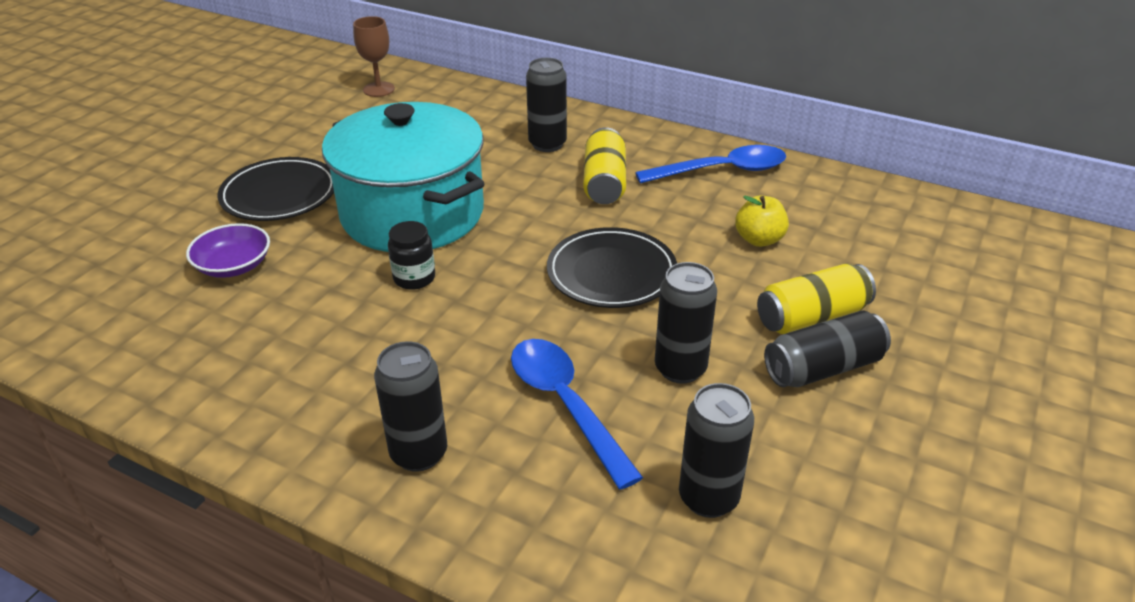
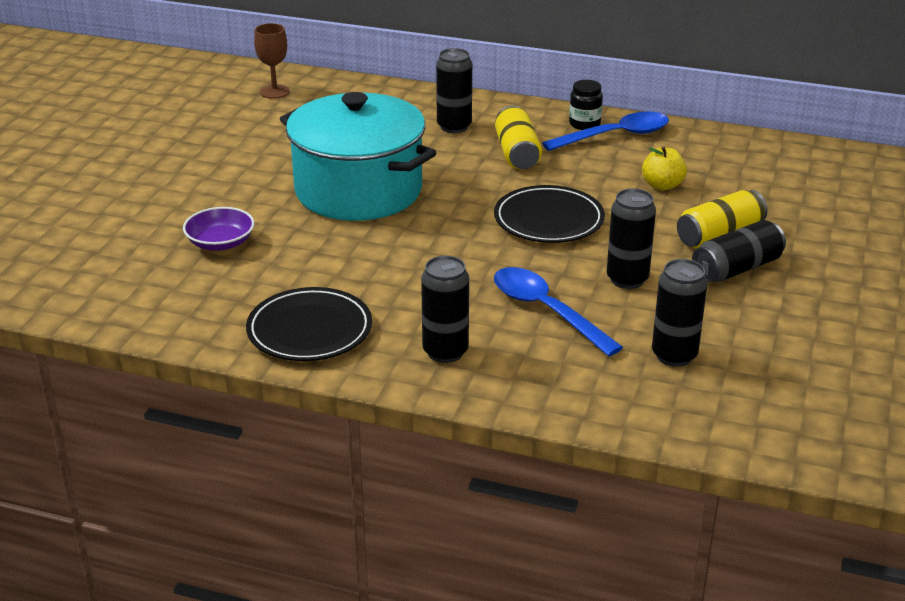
camera: 10 degrees left, 5 degrees down
black plate [218,157,334,221] -> black plate moved to [246,287,372,361]
black jar [388,221,435,290] -> black jar moved to [569,80,603,130]

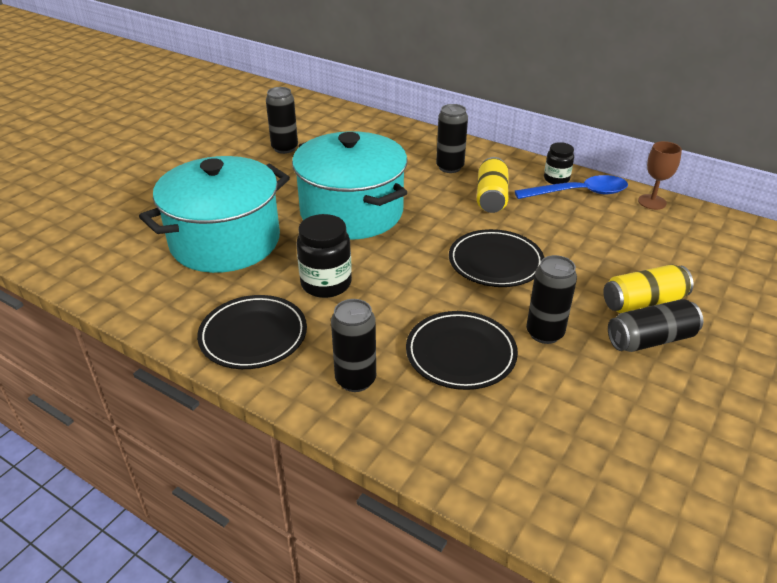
camera: 15 degrees right, 5 degrees up
purple bowl [183,207,254,251] -> turquoise pot [139,156,290,273]
brown goblet [254,23,290,99] -> brown goblet moved to [638,141,682,210]
blue spoon [494,267,623,356] -> black plate [406,311,518,390]
yellow apple [642,147,687,190] -> none
black can [652,259,708,367] -> black can moved to [266,87,298,154]
none -> black jar [296,214,352,298]

